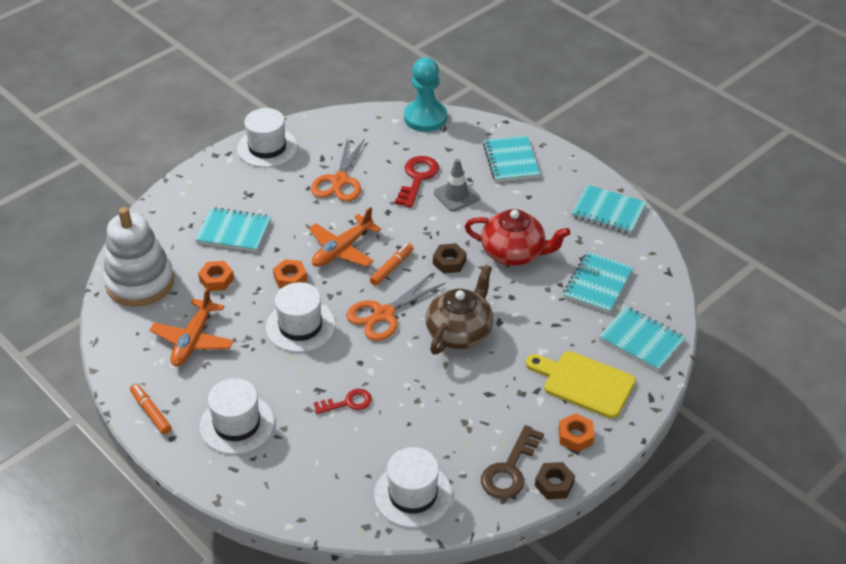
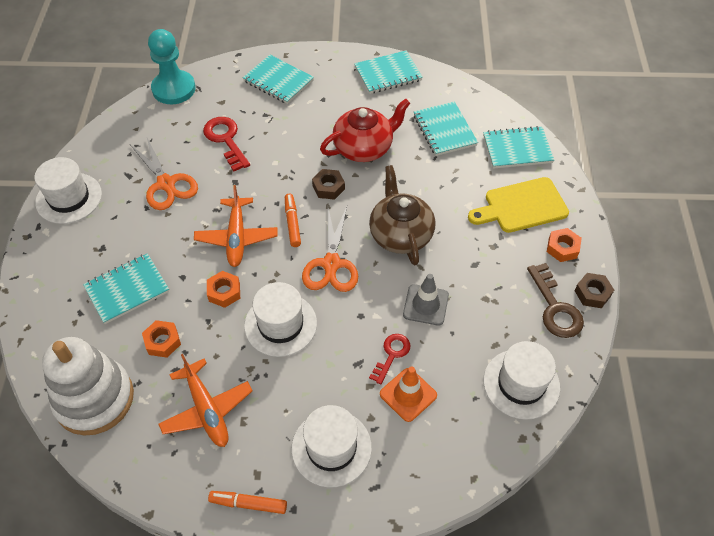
camera: 45 degrees left, 10 degrees up
grey traffic cone [434,159,480,211] -> grey traffic cone moved to [403,274,449,326]
none -> orange traffic cone [380,367,437,422]

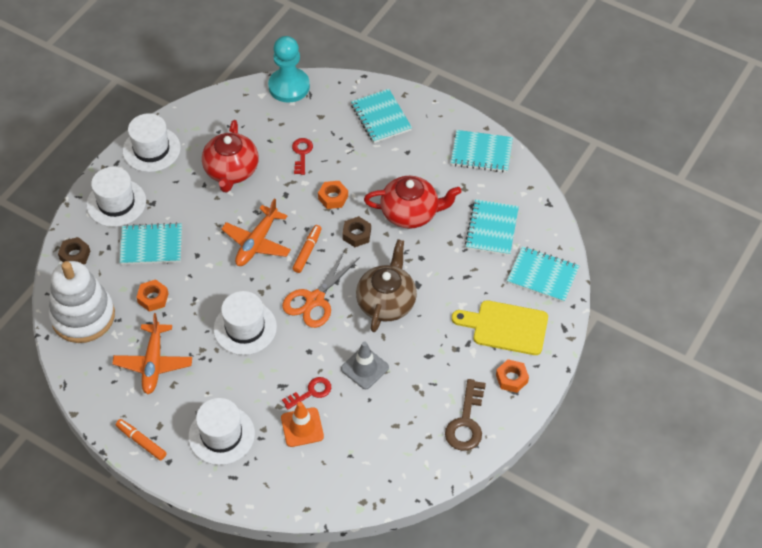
camera: 30 degrees right, 0 degrees up
orange scissors [131,138,198,210] -> red teapot [202,120,259,192]
red key [203,117,250,171] -> red key [292,138,313,175], size x0.65
orange nut [207,271,240,308] -> orange nut moved to [318,181,348,209]
white hat [483,341,560,420] -> white hat moved to [86,167,146,227]
brown nut [575,273,614,308] -> brown nut moved to [58,237,91,265]

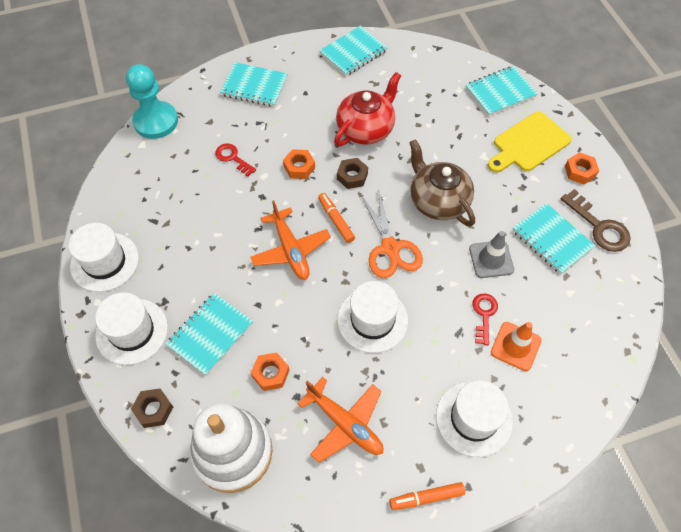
camera: 50 degrees left, 5 degrees up
red teapot [202,120,259,192] -> none
turquoise notebook [465,199,519,256] -> turquoise notebook moved to [513,203,595,274]

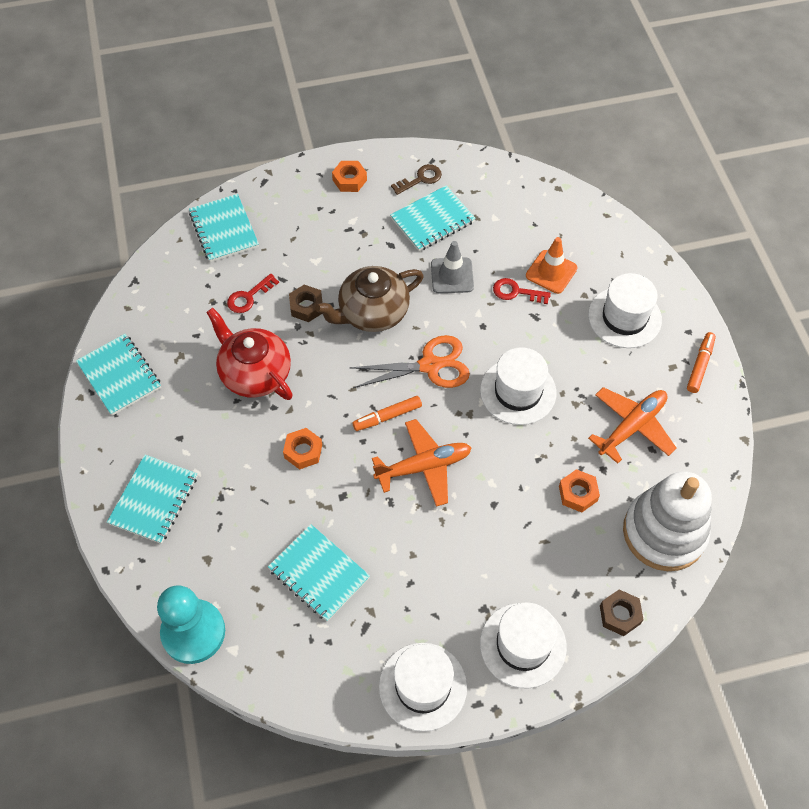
camera: 85 degrees left, 0 degrees up
turquoise notebook [166,293,253,376] -> turquoise notebook moved to [268,524,370,622]
red key [215,143,256,177] -> red key moved to [227,274,279,313]
brown nut [337,158,368,189] -> brown nut moved to [289,285,323,322]
orange marker [390,482,465,510] -> orange marker turned 150 degrees counterclockwise [687,332,716,393]
yellow cutting board [488,111,572,173] -> none
brown key [561,189,631,252] -> brown key [391,164,442,195], size x0.65

